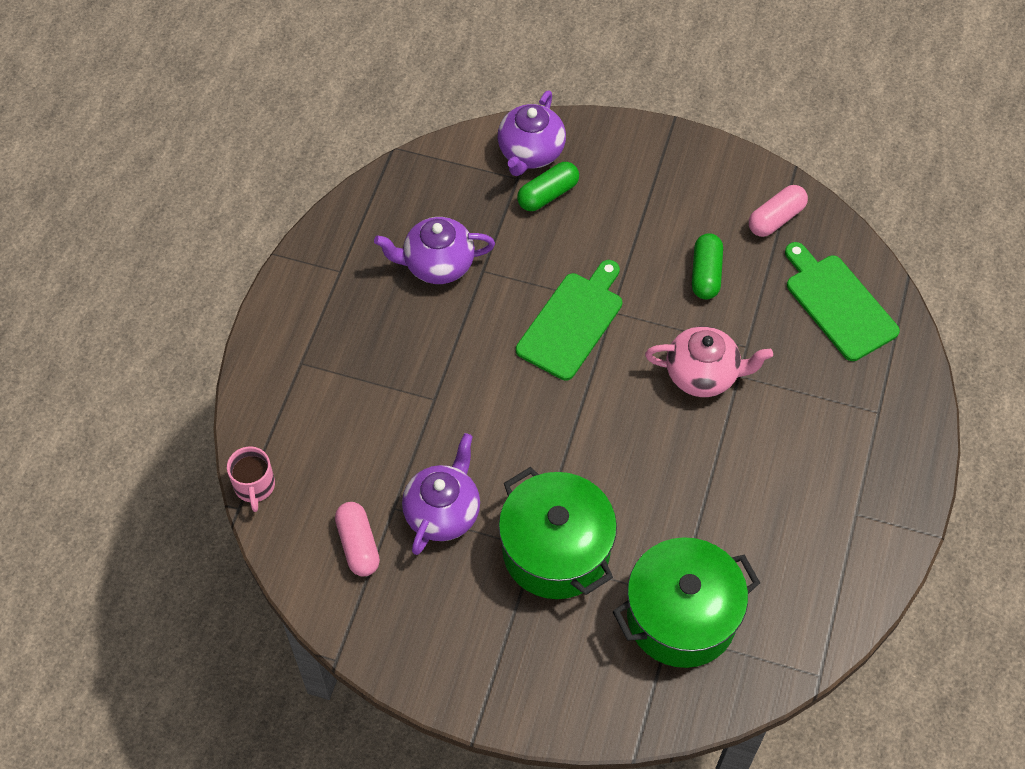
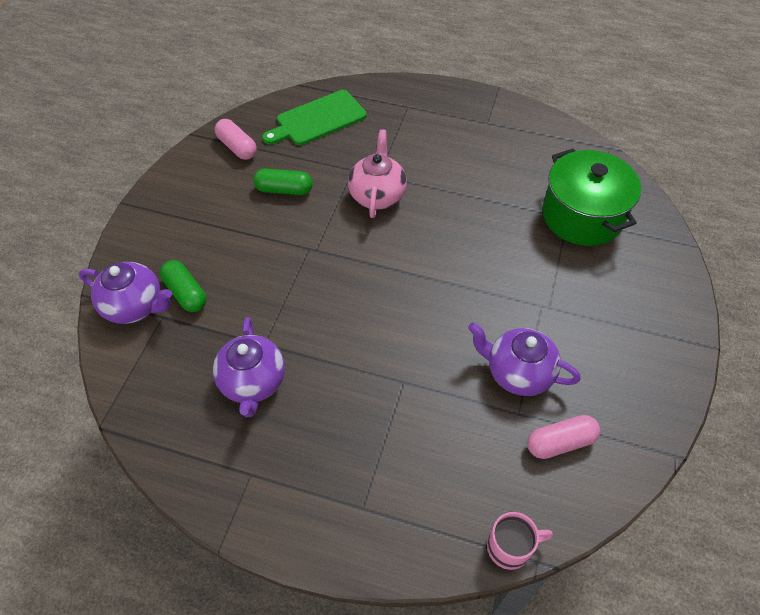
camera: 90 degrees left, 5 degrees down
green pot [499,467,617,599] -> none
green cutting board [516,260,622,381] -> none

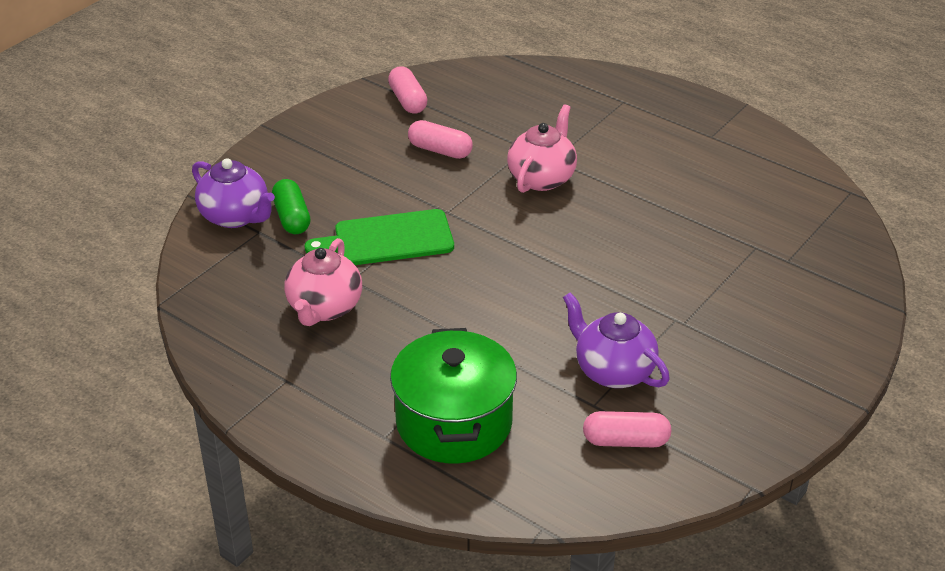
camera: 20 degrees right, 15 degrees down
purple teapot [213,317,285,417] -> pink teapot [285,238,362,326]
green capsule [253,168,313,195] -> pink capsule [408,120,473,159]
green cutting board [262,90,367,145] -> green cutting board moved to [305,209,454,265]
pink mug [487,512,553,570] -> none
green pot [542,148,641,246] -> green pot moved to [390,328,517,464]

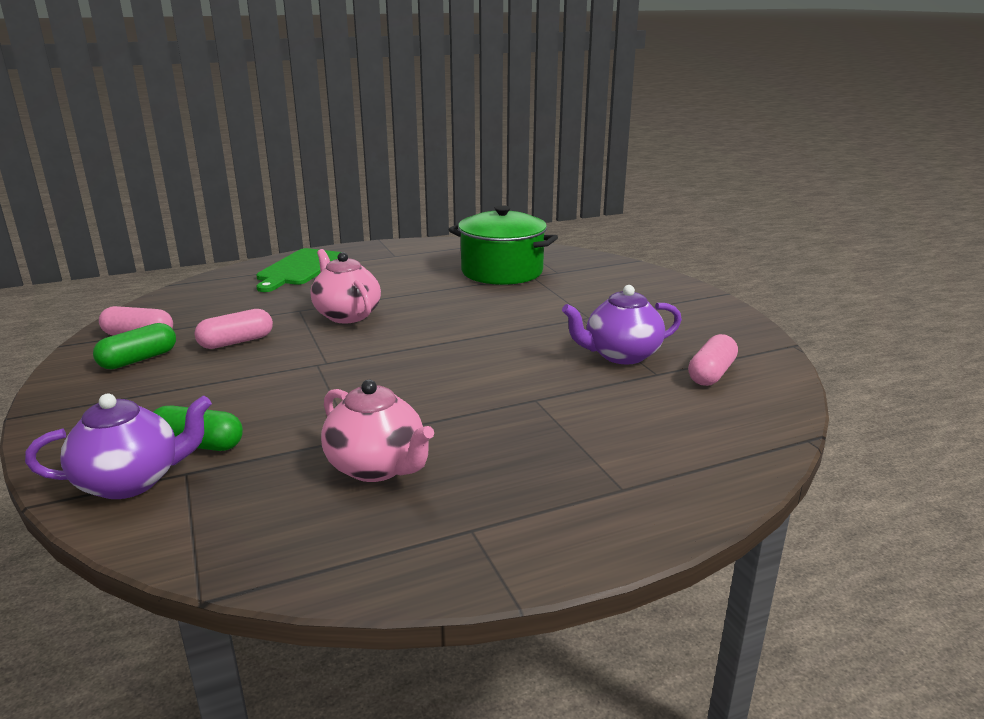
camera: 60 degrees left, 15 degrees down
green cutting board [305,209,454,265] -> green cutting board moved to [256,248,341,292]
green pot [390,328,517,464] -> green pot moved to [448,205,558,285]
none -> green capsule [93,323,176,370]

